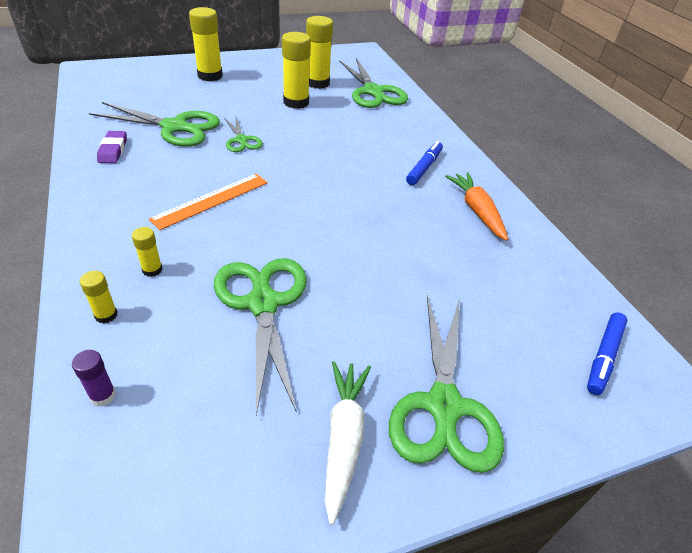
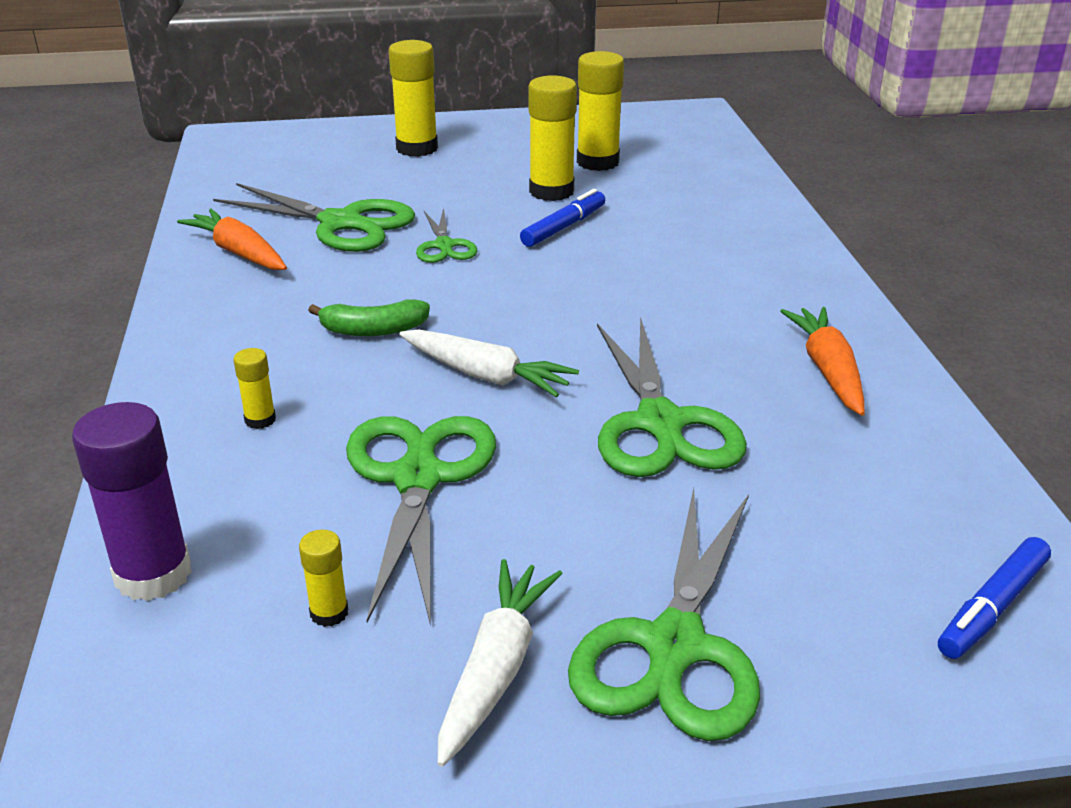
camera: 15 degrees right, 10 degrees down
purple glue stick [72,350,116,406] -> purple glue stick [72,402,192,601], size x2.04
yellow glue stick [80,271,117,324] -> yellow glue stick moved to [299,530,348,627]
purple eraser [97,131,127,163] -> orange carrot [177,209,287,270]
orange ruler [149,174,268,230] -> green banana [308,299,430,336]
green scissors [339,58,408,108] -> green scissors moved to [597,317,747,477]
blue marker [406,141,443,185] -> blue marker moved to [520,189,605,247]
none -> white carrot [399,329,579,397]

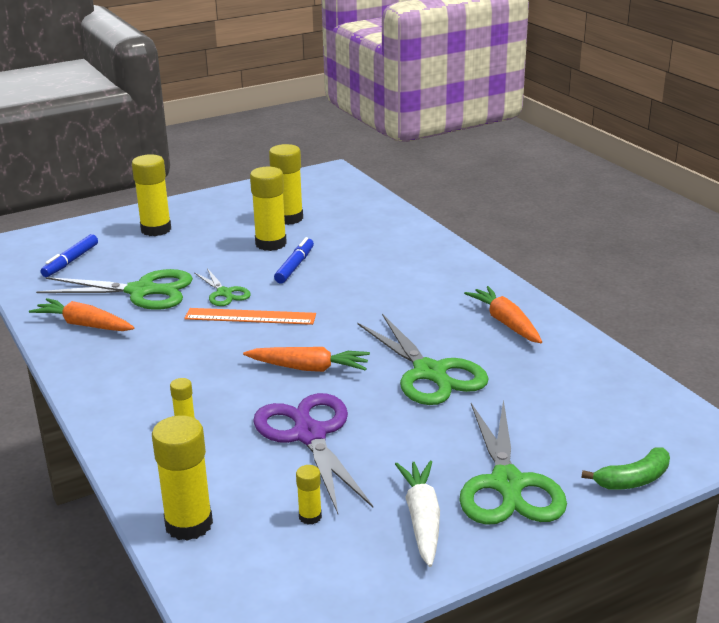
camera: 20 degrees left, 5 degrees down
purple glue stick [72,402,192,601] -> yellow glue stick [152,415,213,541]
green banana [308,299,430,336] -> green banana moved to [582,448,670,490]
green scissors [346,416,496,626] -> purple scissors [253,393,373,514]
white carrot [399,329,579,397] -> orange carrot [243,347,370,372]
blue marker [938,537,1051,659] -> blue marker moved to [41,234,98,277]
none -> orange ruler [184,308,316,325]

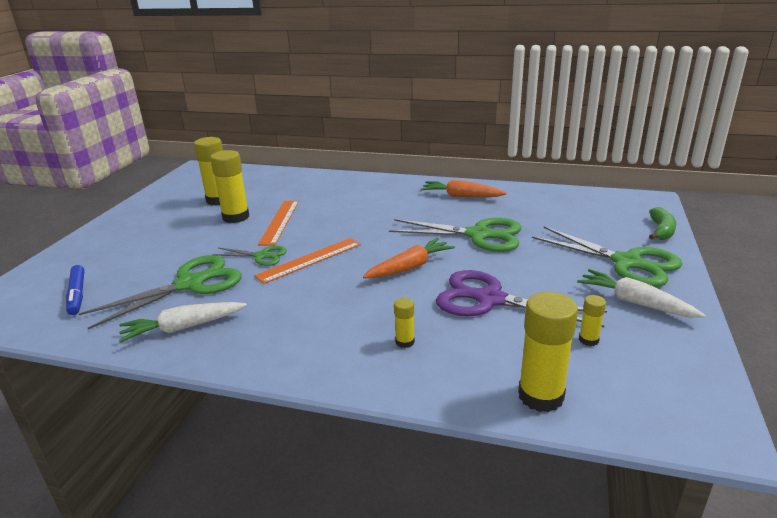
camera: 45 degrees left, 0 degrees up
orange carrot [29,298,134,331] -> white carrot [119,302,247,343]
yellow glue stick [132,154,171,236] -> none
blue marker [274,237,314,283] -> orange ruler [258,201,299,246]

